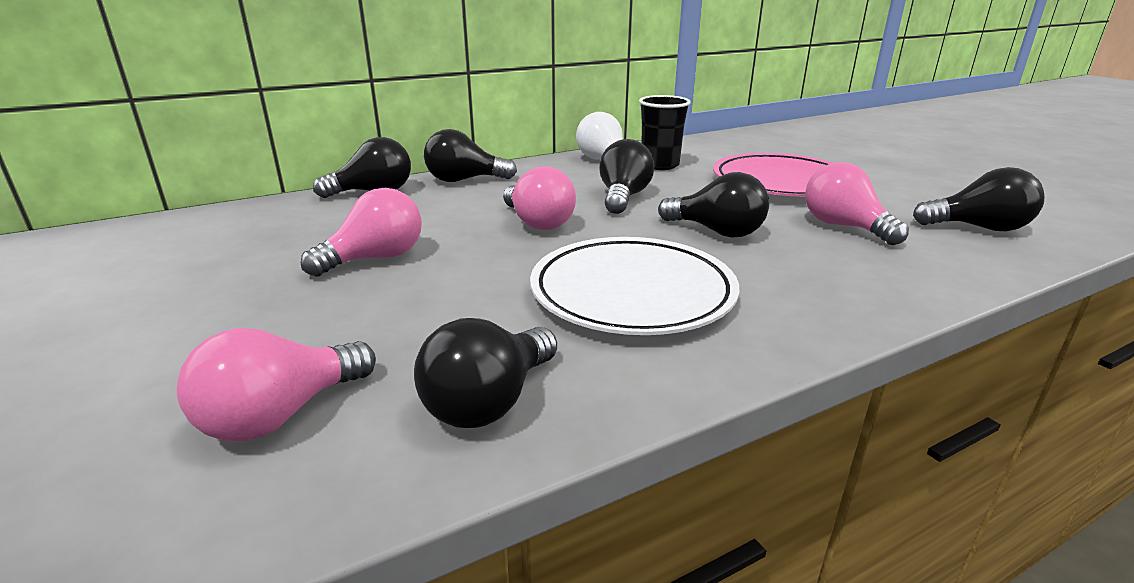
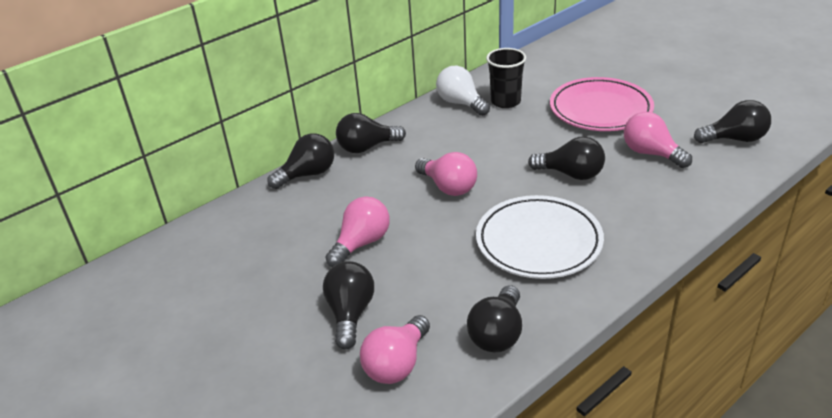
camera: 10 degrees left, 10 degrees up
black light bulb [599,139,655,214] -> black light bulb moved to [323,261,374,349]

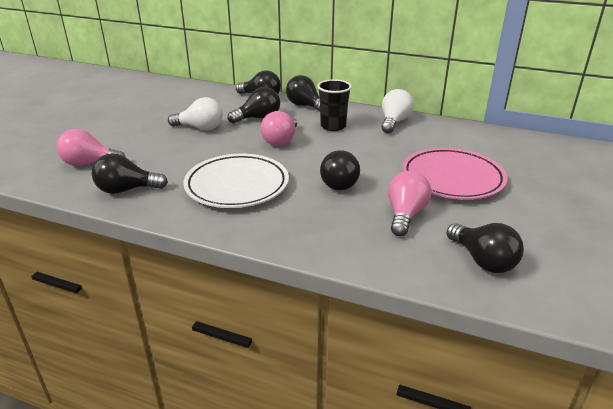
camera: 60 degrees right, 5 degrees down
black light bulb [323,261,374,349] -> black light bulb moved to [227,87,280,124]
pink light bulb [325,196,390,267] -> white light bulb [168,97,223,130]
black cup [486,48,526,108] -> black cup moved to [317,79,352,131]

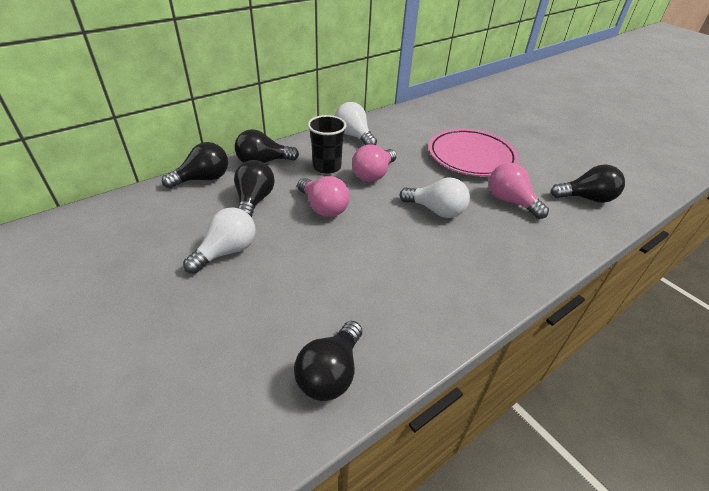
camera: 60 degrees left, 10 degrees up
pink light bulb [57,129,126,166] -> pink light bulb moved to [352,144,397,182]
white plate [183,154,289,208] -> none
black light bulb [320,150,360,190] -> white light bulb [400,177,470,218]

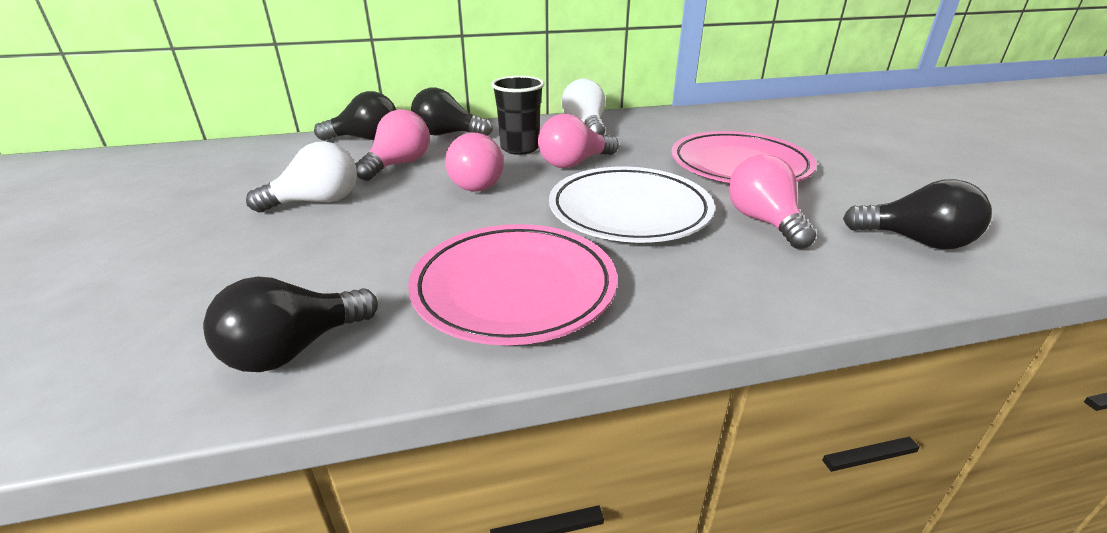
camera: 25 degrees right, 10 degrees down
black light bulb [234,160,275,217] -> pink light bulb [355,109,430,181]
white light bulb [400,177,470,218] -> white plate [549,167,715,243]
none -> pink plate [408,224,617,345]

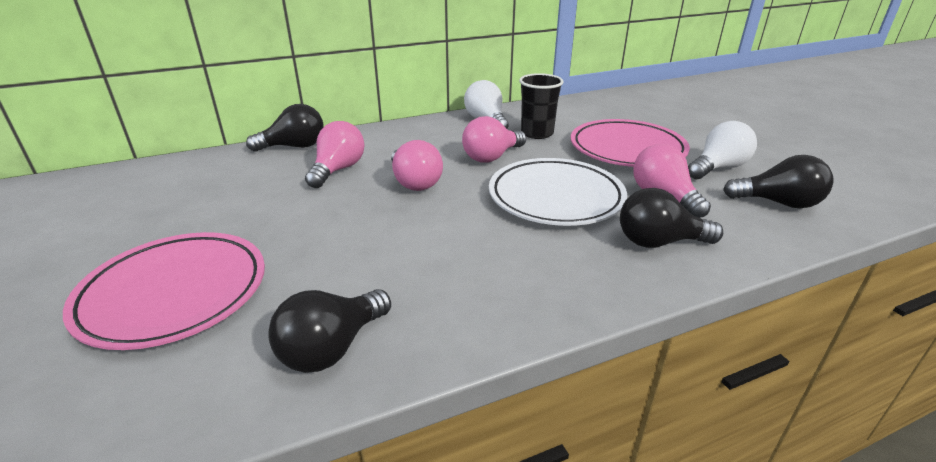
camera: 10 degrees left, 0 degrees up
white light bulb [246,141,357,213] -> white light bulb moved to [688,121,757,179]
pink plate [408,224,617,345] -> pink plate moved to [63,232,265,350]
black light bulb [411,87,493,136] -> black light bulb moved to [620,188,723,248]
black cup [491,76,544,155] -> black cup moved to [519,73,564,139]

